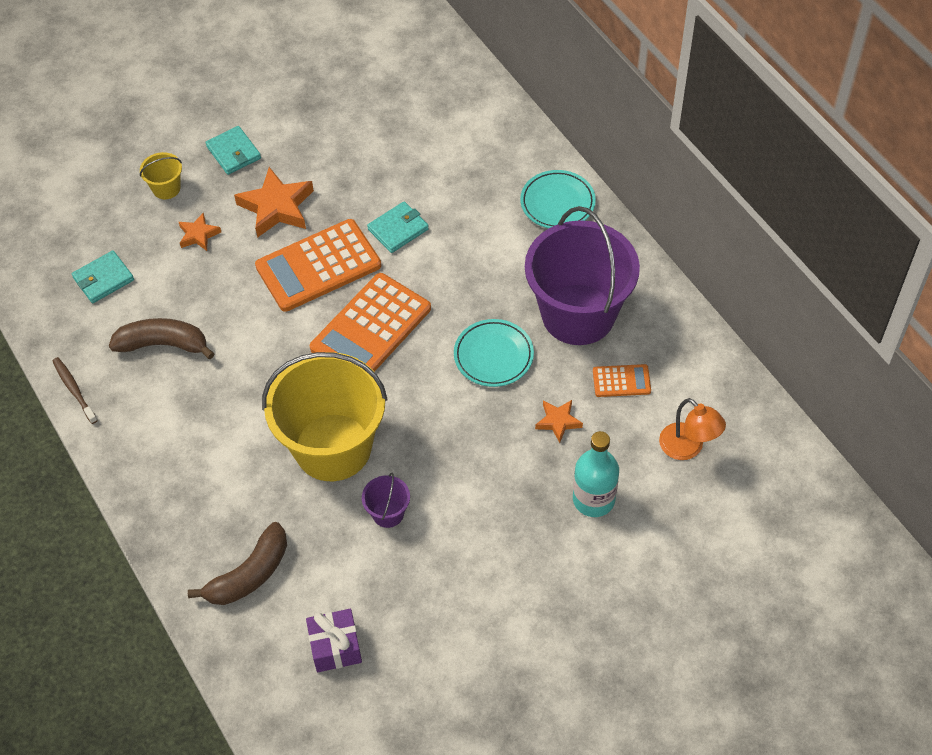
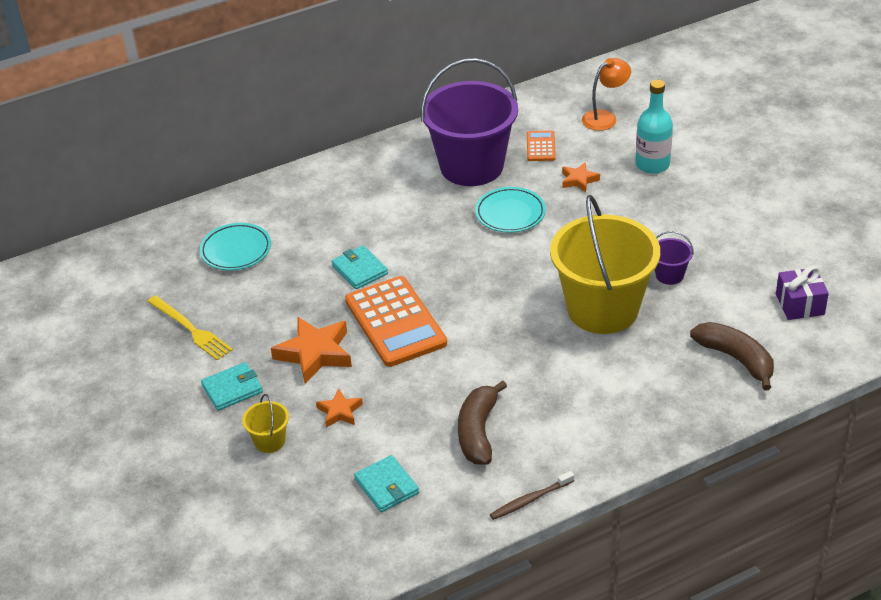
camera: 85 degrees left, 15 degrees down
orange calculator [310,273,431,372] -> none
turquoise plate [520,170,596,228] -> turquoise plate moved to [200,223,271,270]
none -> yellow fork [147,295,233,361]

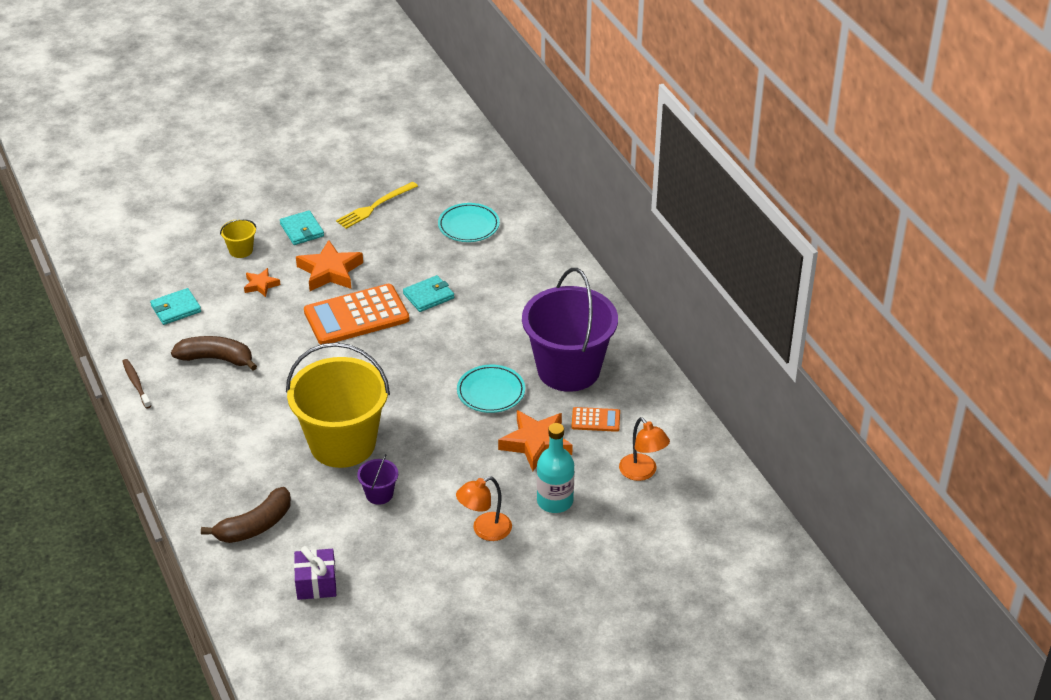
camera: 90 degrees right, 0 degrees up
orange star [562,162,600,192] -> orange star [498,410,573,471], size x1.83
none -> orange lamp [456,476,512,541]

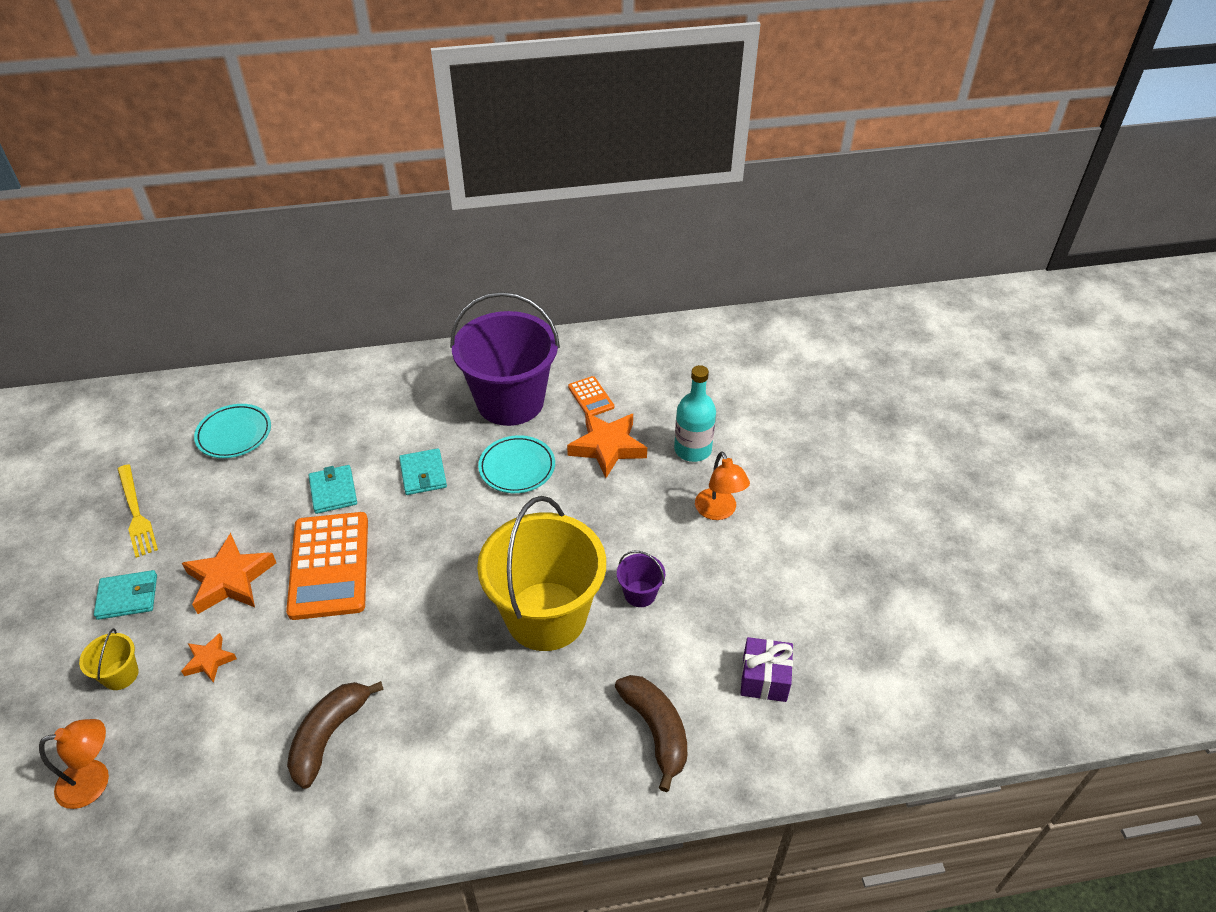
camera: 75 degrees left, 5 degrees up
brown toothbrush [122,359,151,409] -> none
turquoise wallet [150,288,201,325] -> turquoise wallet moved to [399,448,447,495]
orange calculator [572,407,620,432] -> orange calculator turned 135 degrees clockwise [568,376,614,416]
orange lamp [619,417,670,481] -> orange lamp moved to [39,719,109,809]

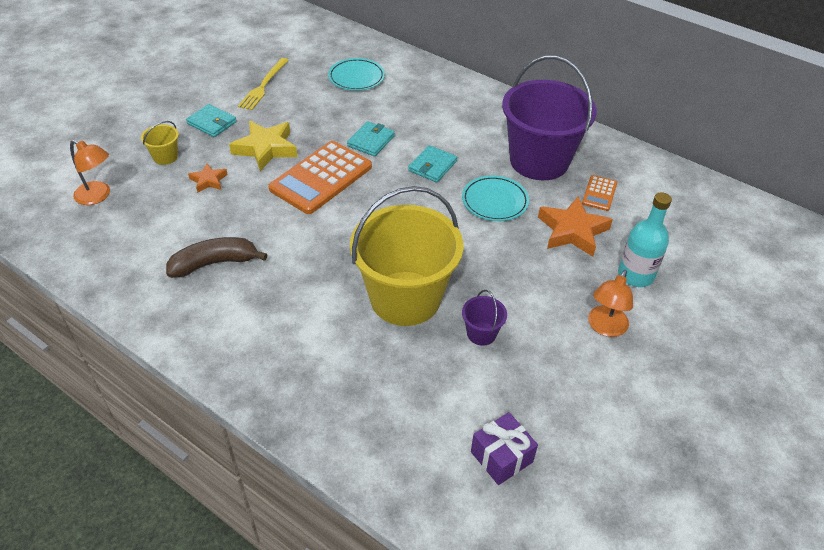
camera: 45 degrees right, 0 degrees up
orange star [182,533,276,614] -> yellow star [229,121,297,171]
brown banana [615,675,687,792] -> none

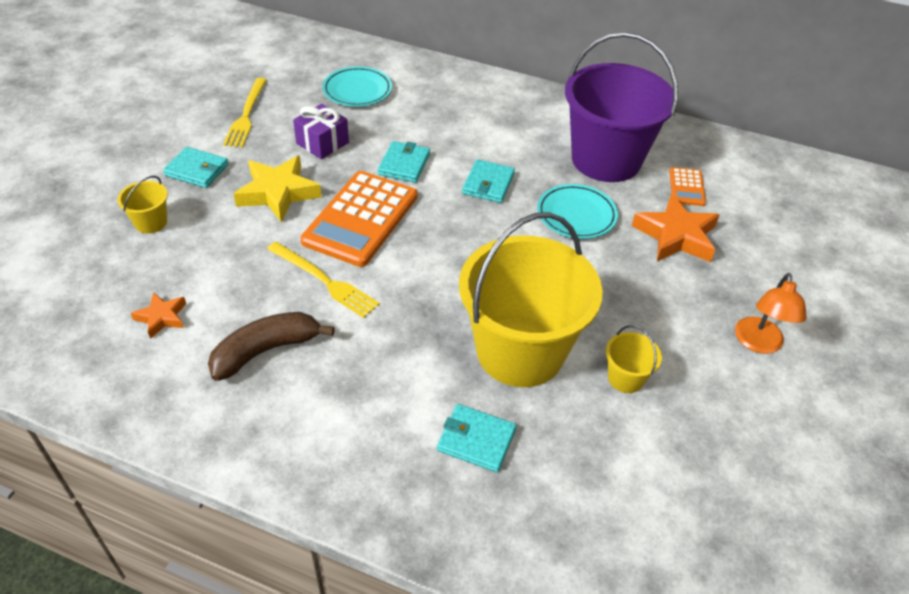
camera: 15 degrees left, 0 degrees up
orange lamp [70,140,110,205] -> none
orange star [188,163,228,193] -> orange star moved to [131,292,186,339]
purple bucket [462,290,507,346] -> yellow bucket [606,325,662,393]
purple gift [471,412,538,485] -> purple gift moved to [293,104,349,159]
turquoise bottle [618,192,672,287] -> none
none -> yellow fork [267,242,380,318]
none -> turquoise wallet [437,404,516,472]

